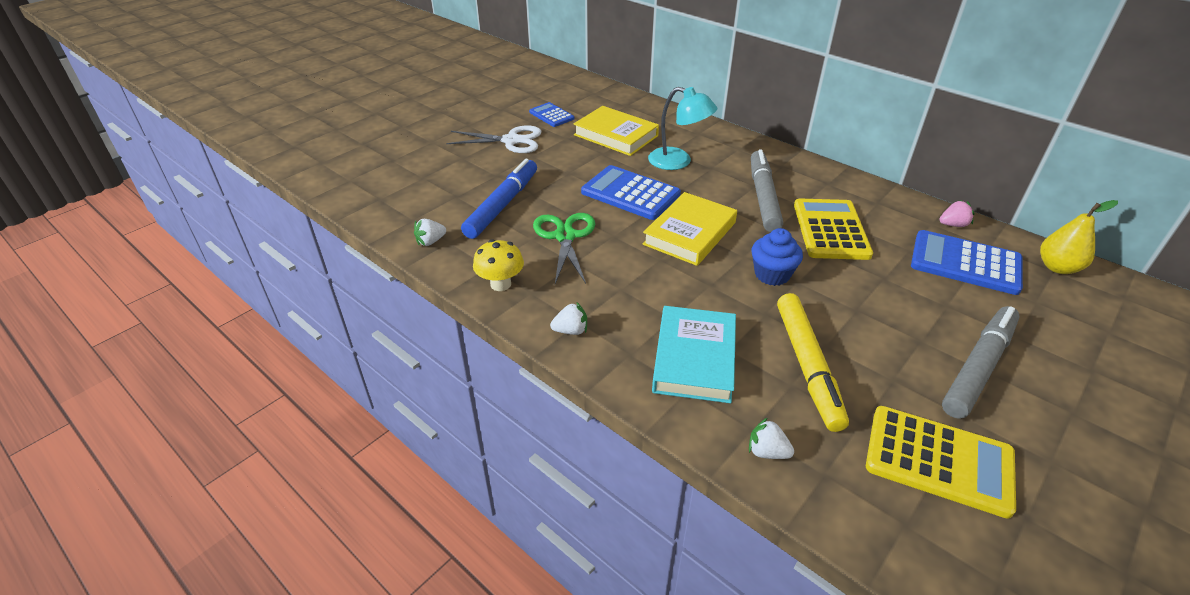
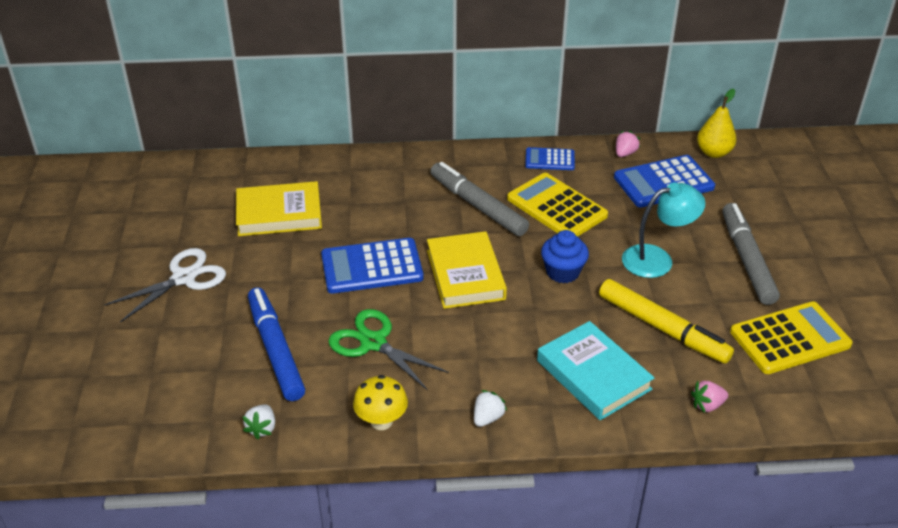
camera: 45 degrees left, 0 degrees up
blue calculator [529,102,574,127] -> blue calculator moved to [525,147,575,170]
turquoise lamp [648,87,717,170] -> turquoise lamp moved to [622,182,705,278]
white strawberry [749,418,794,459] -> pink strawberry [691,380,728,413]

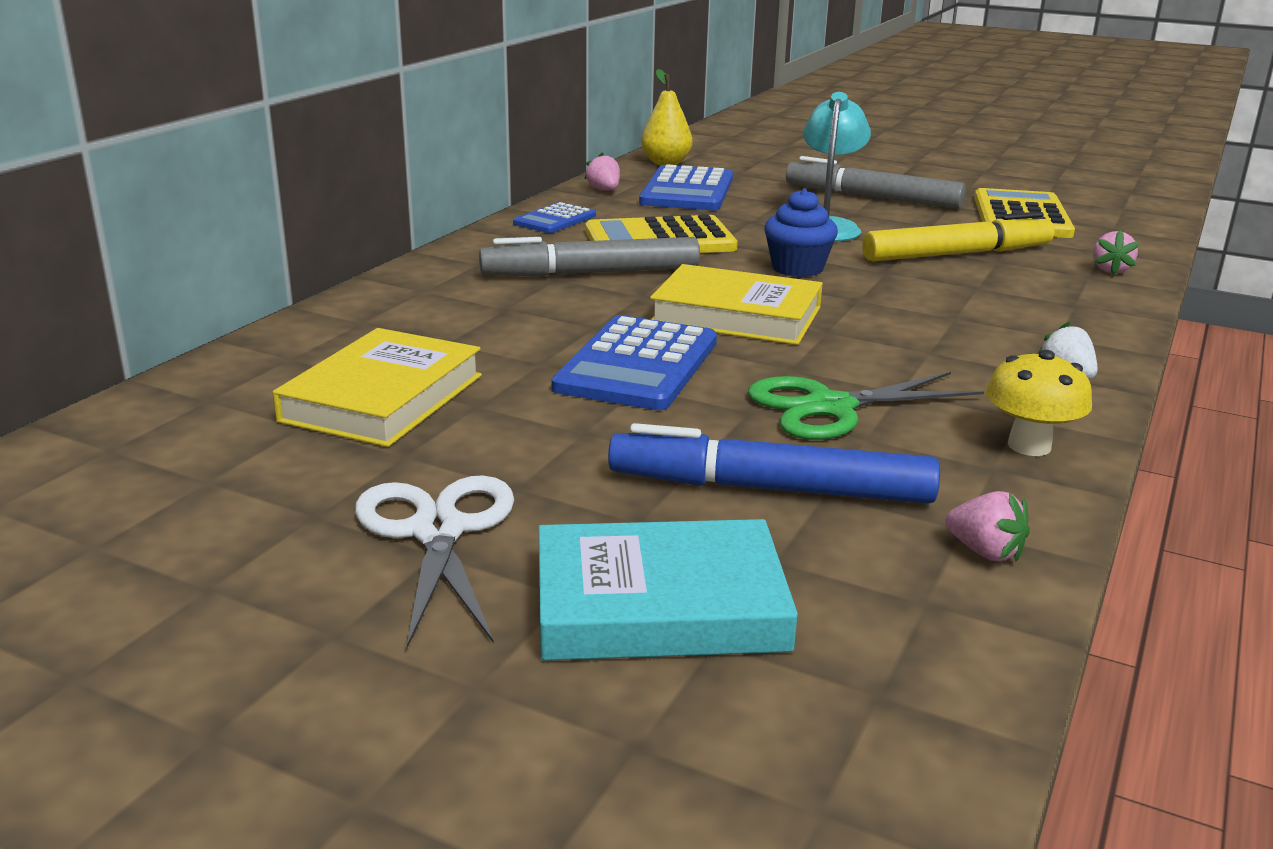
camera: 60 degrees left, 15 degrees down
white strawberry [242,405,275,439] -> pink strawberry [945,491,1030,562]
turquoise book [537,321,655,420] -> turquoise book moved to [539,519,798,661]

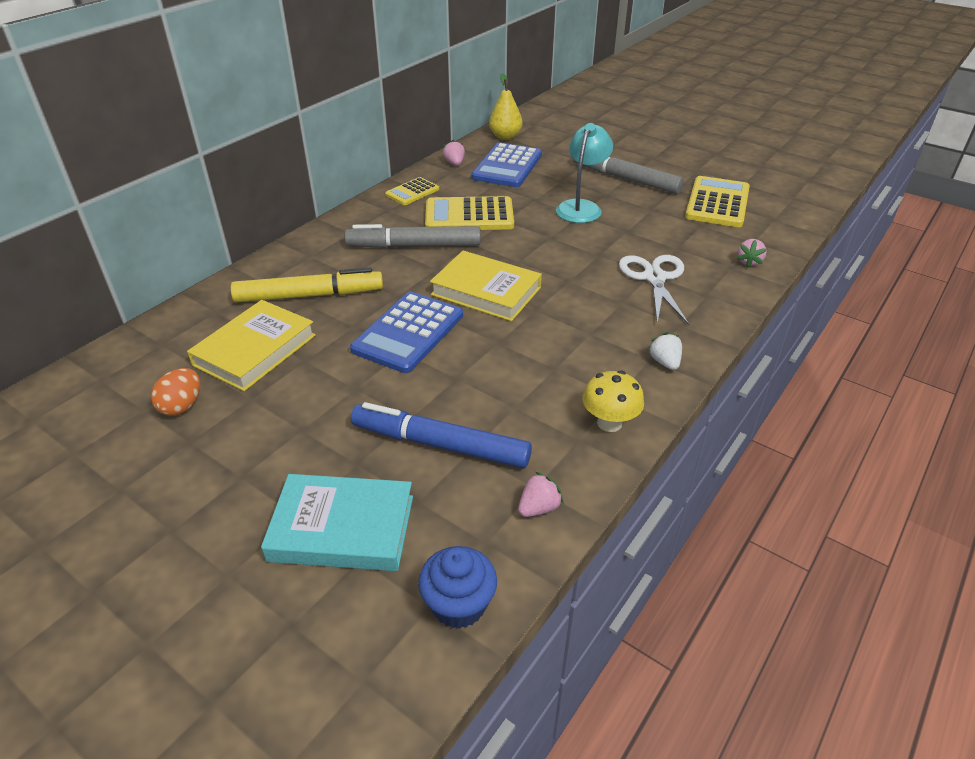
camera: 10 degrees right, 15 degrees up
white scissors [355,475,514,648] -> white scissors moved to [619,255,689,325]
blue calculator [513,202,596,233] -> yellow calculator [385,177,439,205]
green scissors [748,372,984,440] -> none
blue cupcake [764,188,838,277] -> blue cupcake moved to [418,546,497,629]
yellow marker [862,212,1055,261] -> yellow marker moved to [231,268,383,303]
pink strawberry [945,491,1030,562] -> pink strawberry turned 90 degrees counterclockwise [518,472,564,517]
none -> orange egg [151,368,201,416]

